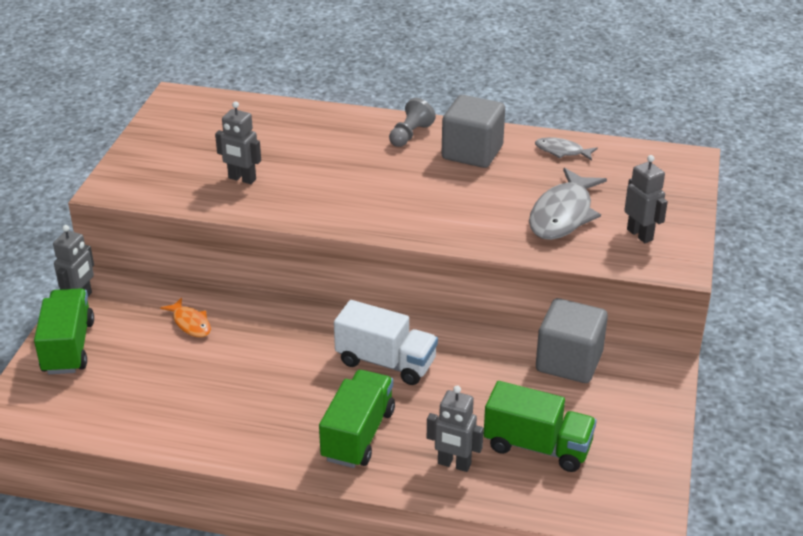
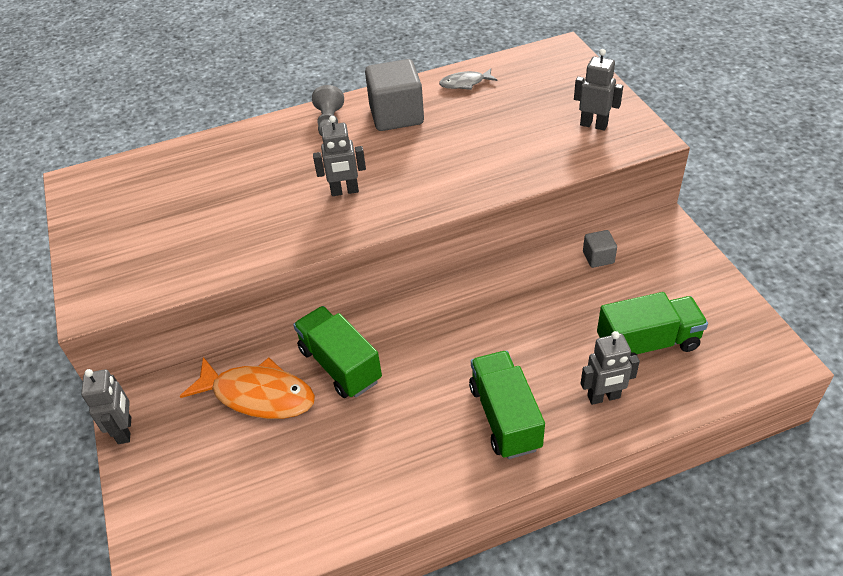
camera: 30 degrees left, 10 degrees up
green truck [34,288,94,374] -> green truck moved to [293,306,382,398]
orange fish [160,298,211,337] -> orange fish [180,357,315,419], size x1.89
grey robot [215,101,261,184] -> grey robot moved to [313,116,366,196]
white truck [334,300,438,385] -> none
grey fish [529,168,607,240] -> none
grey cube [536,298,608,383] -> grey cube [583,230,617,268], size x0.49

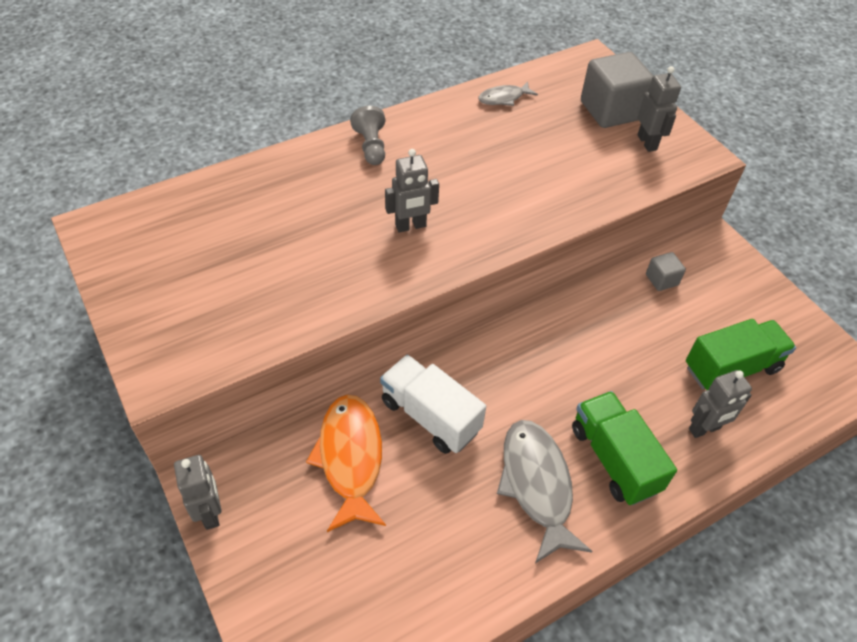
camera: 15 degrees left, 5 degrees up
orange fish [180,357,315,419] -> orange fish turned 105 degrees counterclockwise [306,394,386,532]
green truck [293,306,382,398] -> white truck [380,355,486,454]
grey cube [365,59,424,131] -> grey cube moved to [581,52,653,128]
grey robot [574,49,623,131] -> grey robot turned 60 degrees clockwise [638,66,681,152]
none -> grey fish [497,420,592,563]

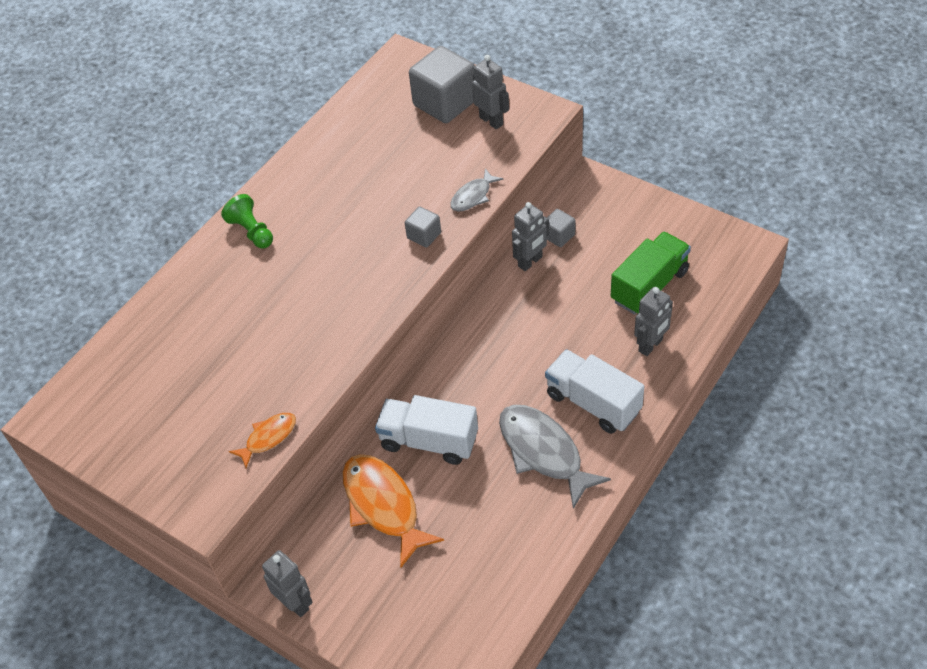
camera: 20 degrees left, 0 degrees up
grey pawn [350,106,385,165] -> green pawn [221,194,273,249]
grey robot [385,149,439,233] -> grey robot moved to [512,202,549,271]
grey fish [478,81,538,106] -> grey fish moved to [450,168,504,212]
green truck [572,391,677,505] -> white truck [545,349,644,434]
none -> orange fish [229,413,296,468]
none -> grey cube [405,207,441,248]

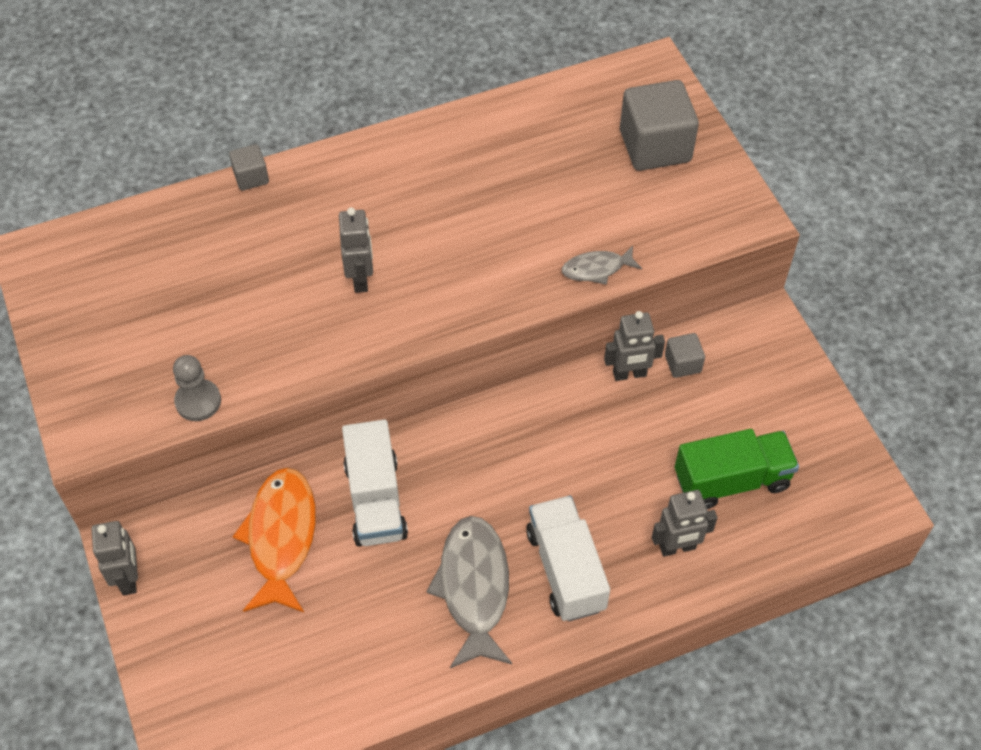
camera: 30 degrees right, 5 degrees up
green pawn [221,194,273,249] -> none
orange fish [229,413,296,468] -> grey pawn [173,355,221,421]
white truck [375,395,478,465] -> white truck turned 150 degrees counterclockwise [342,419,408,546]
grey cube [405,207,441,248] -> grey cube moved to [229,144,269,191]
grey robot [472,55,509,129] -> grey robot moved to [339,207,373,293]

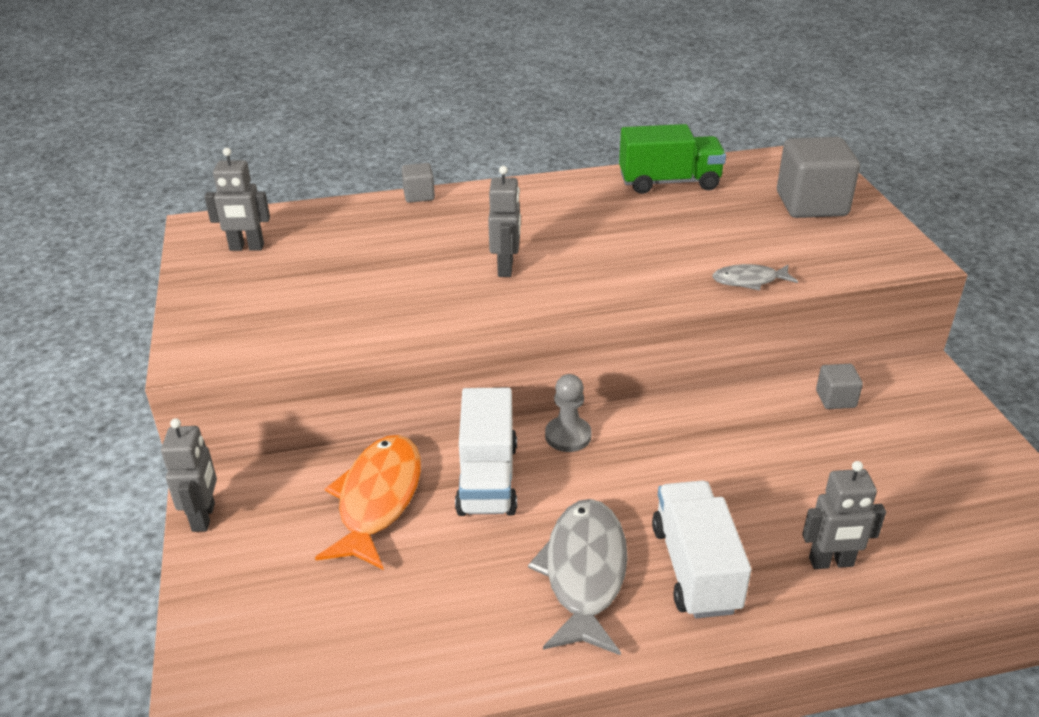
camera: 10 degrees right, 20 degrees down
grey pawn [173,355,221,421] -> grey pawn moved to [545,374,592,452]
grey robot [604,311,665,381] -> grey robot moved to [205,148,270,251]
green truck [675,429,799,509] -> green truck moved to [619,124,726,194]

